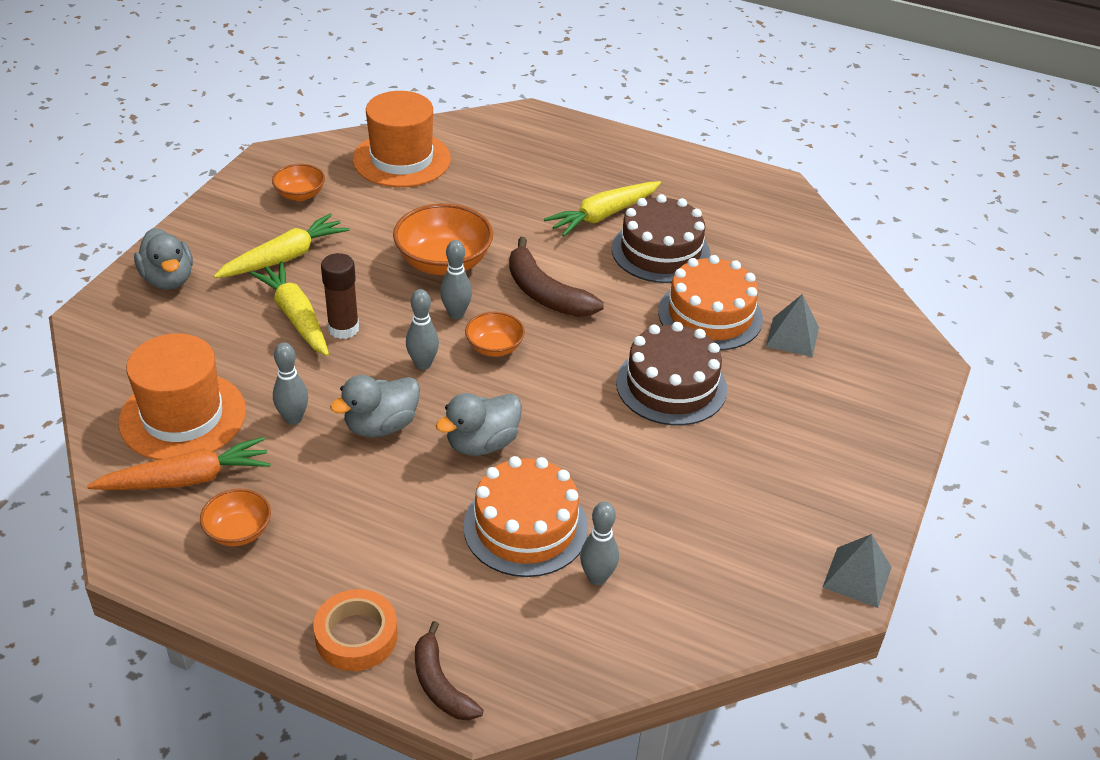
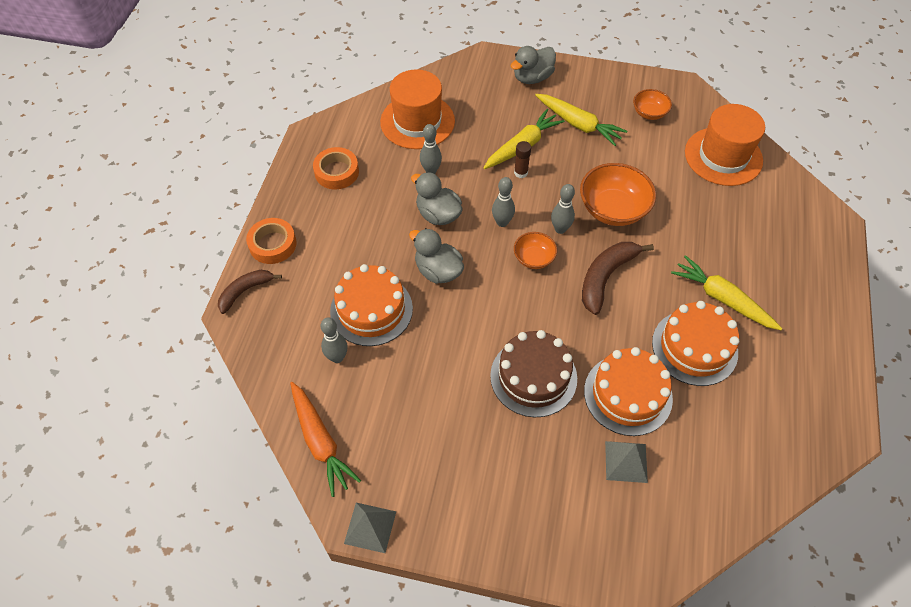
camera: 80 degrees right, 15 degrees up
orange carrot [87,437,271,490] -> orange carrot moved to [290,382,361,497]
orange bowl [200,489,271,546] -> orange tape [313,147,359,189]
brown glue stick [321,253,359,339] -> brown glue stick [514,141,531,178], size x0.67
brown cake [612,194,711,283] -> orange cake [652,301,739,386]

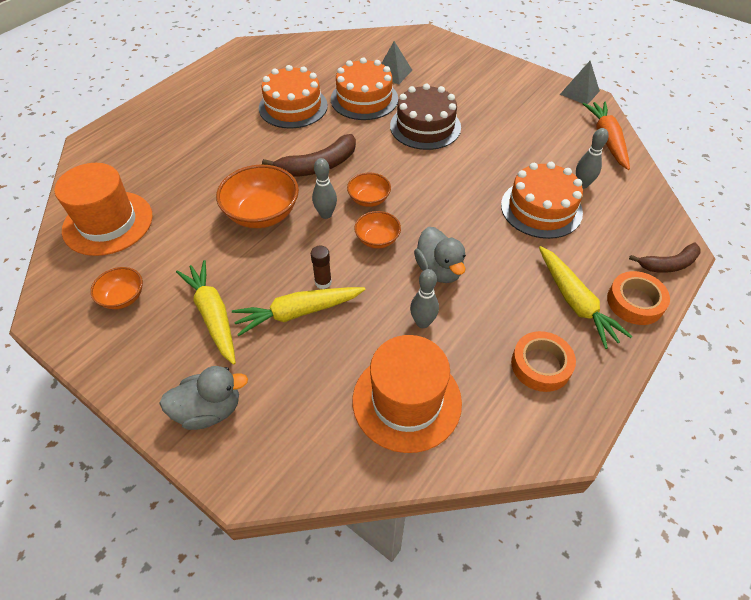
camera: 155 degrees left, 5 degrees down
grey duck [409,228,464,284] -> none
grey bowling pin [492,177,515,227] -> orange bowl [354,211,401,249]
yellow carrot [671,255,782,330] -> yellow carrot moved to [539,246,632,349]

